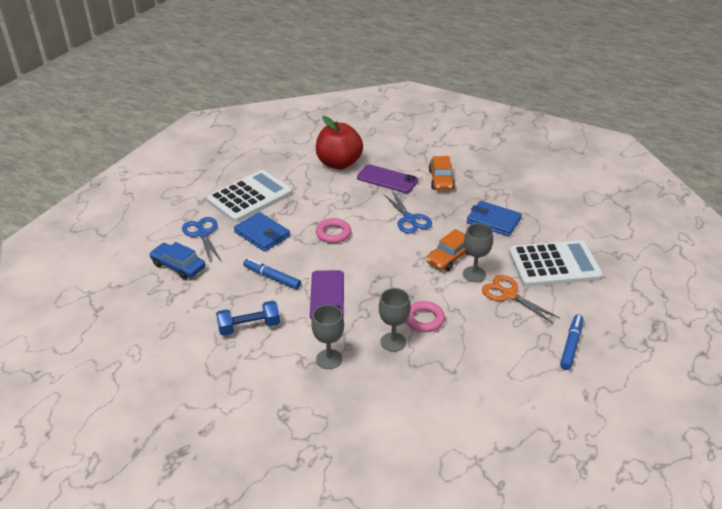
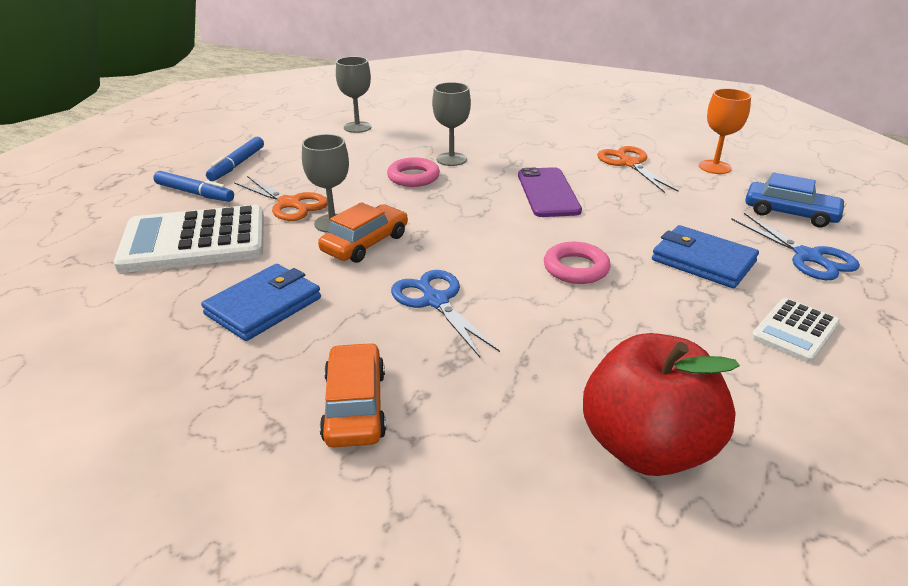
camera: 175 degrees right, 5 degrees down
white calculator [207,170,292,222] -> white calculator [751,298,840,363], size x0.52
blue dumbbell [216,301,280,336] -> orange scissors [597,146,679,193]
blue marker [243,258,301,289] -> blue marker moved to [153,171,234,202]
grey goblet [311,305,344,369] -> grey goblet moved to [336,57,372,133]
purple phone [357,164,418,193] -> none
blue wallet [467,201,522,236] -> blue wallet turned 75 degrees counterclockwise [201,264,321,341]
none -> orange goblet [699,89,751,174]

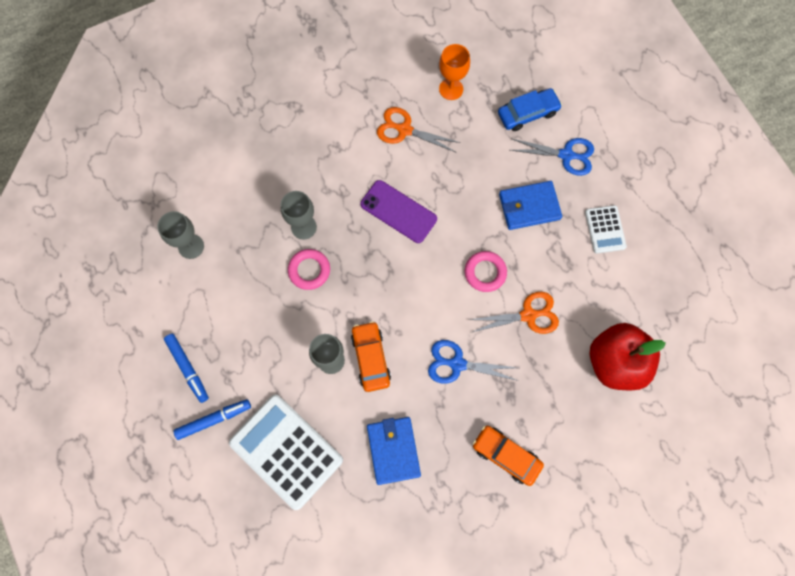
camera: 50 degrees left, 40 degrees up
white calculator [114,205,264,273] -> white calculator turned 105 degrees clockwise [229,394,343,510]
orange scissors [234,176,328,221] -> orange scissors moved to [469,292,559,334]

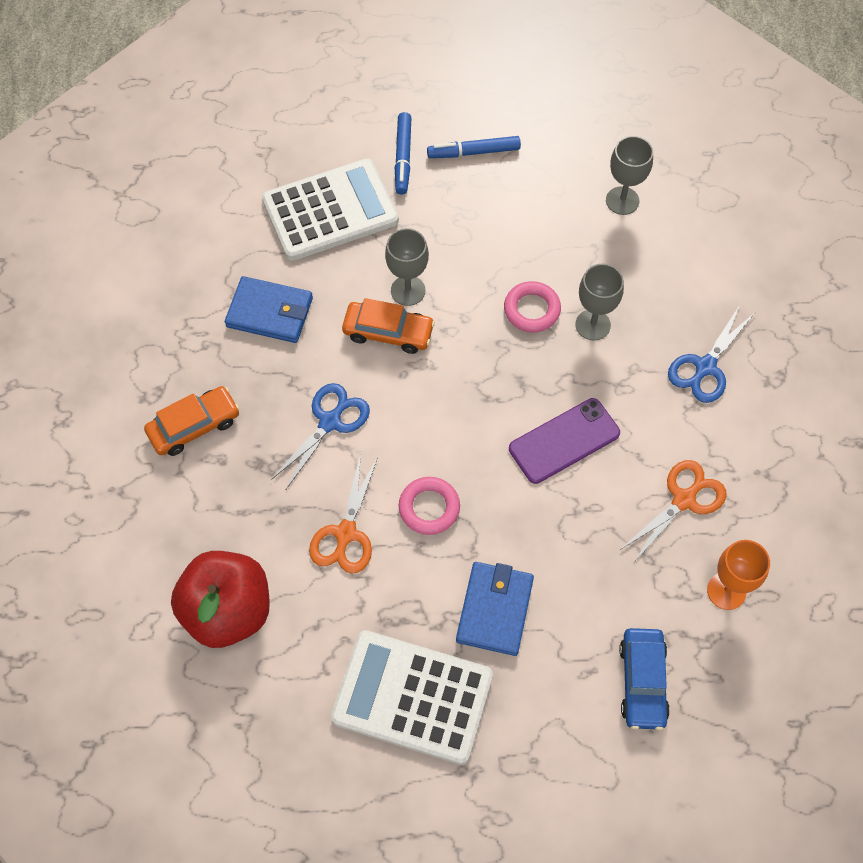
camera: 115 degrees right, 10 degrees down
blue scissors [510,138,594,176] -> blue scissors moved to [668,305,754,403]
white calculator [585,205,627,254] -> white calculator [331,630,493,765], size x1.94

